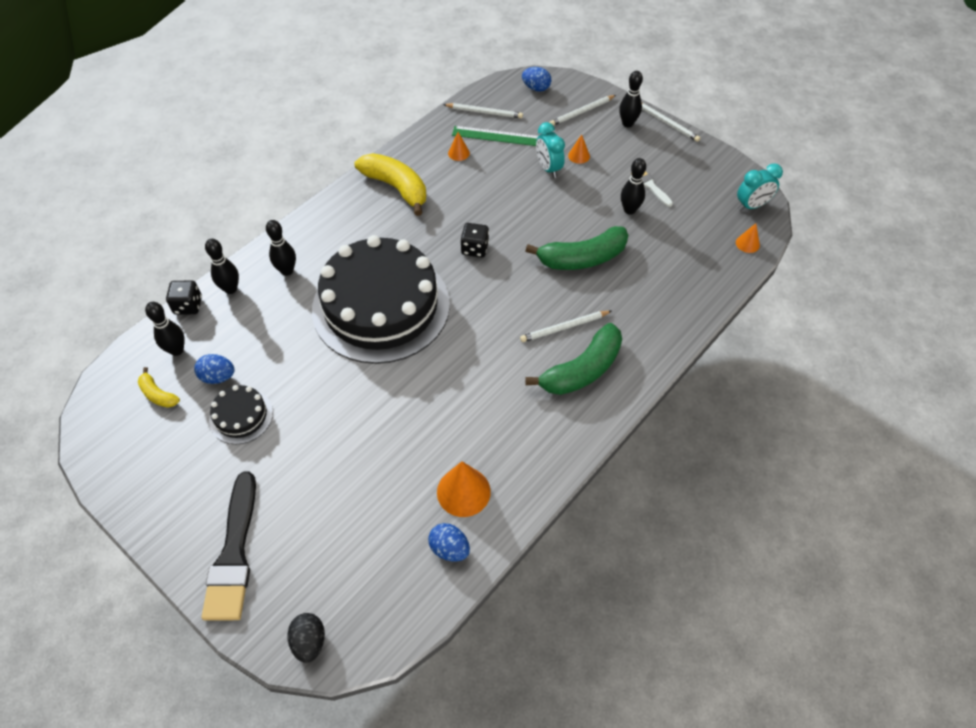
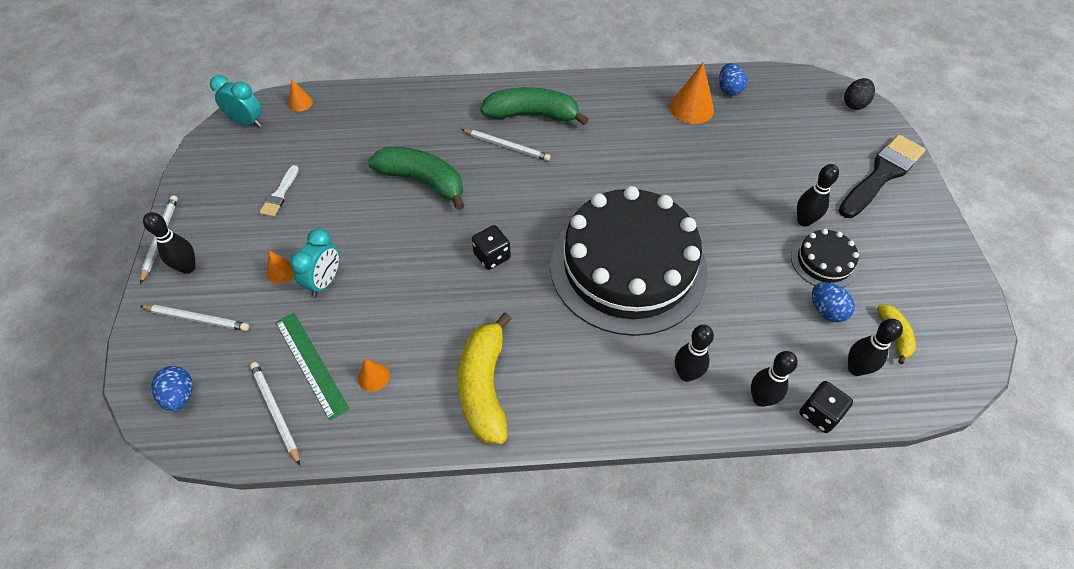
camera: 135 degrees left, 0 degrees up
black bowling pin [621,158,646,215] -> black bowling pin moved to [797,164,839,227]

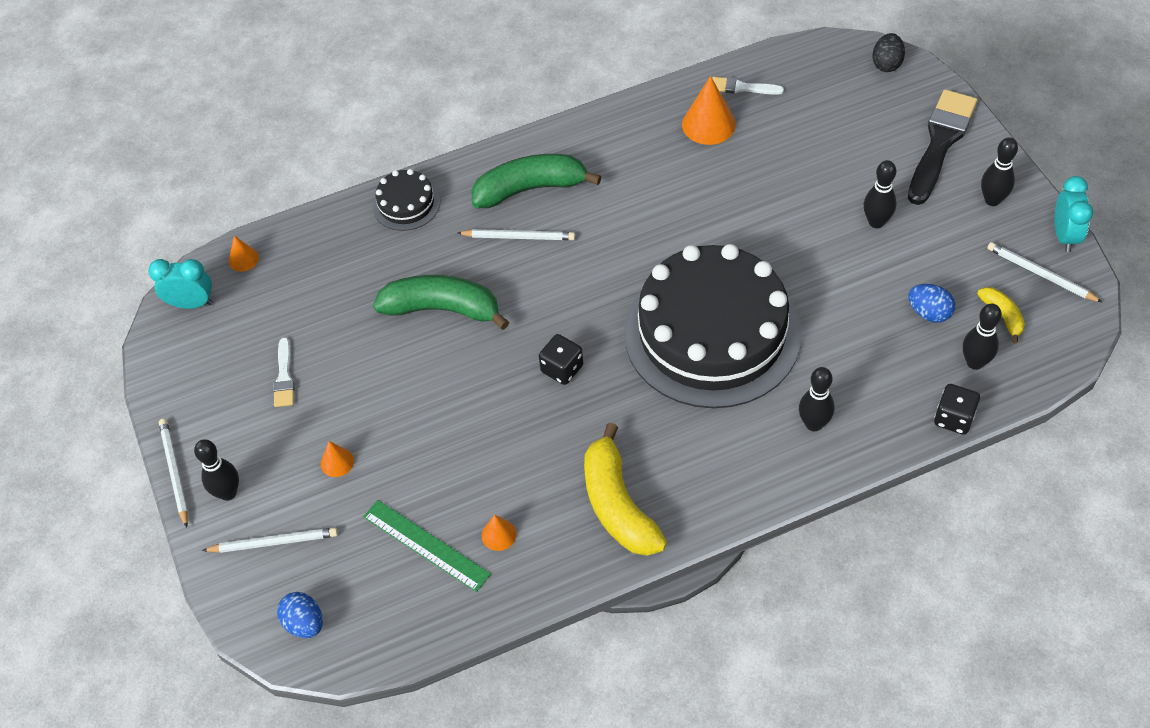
camera: 15 degrees left, 0 degrees up
white pencil [250,362,300,465] -> white pencil moved to [987,242,1103,303]
turquoise clock [290,228,339,297] -> turquoise clock moved to [1055,176,1093,252]
blue egg [719,63,747,96] -> white brush [712,77,784,95]
black bowling pin [751,351,798,407] -> black bowling pin moved to [981,137,1018,206]
black cake [791,229,859,288] -> black cake moved to [372,169,440,231]

